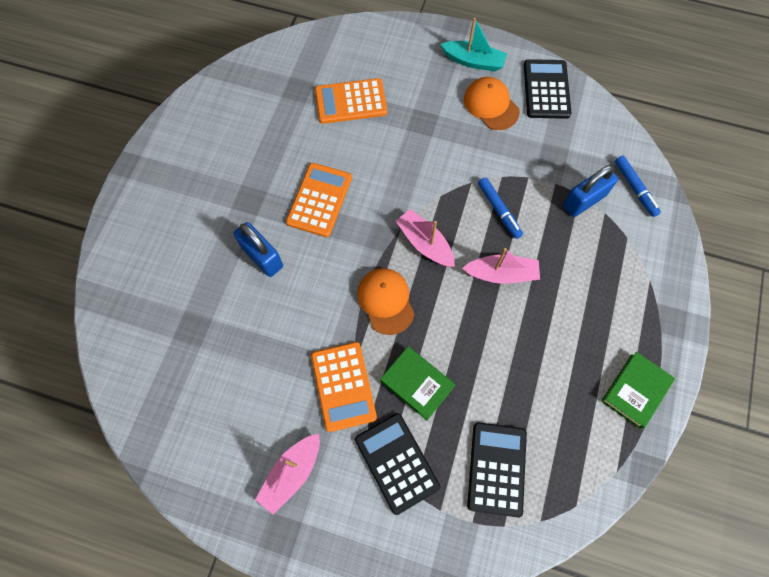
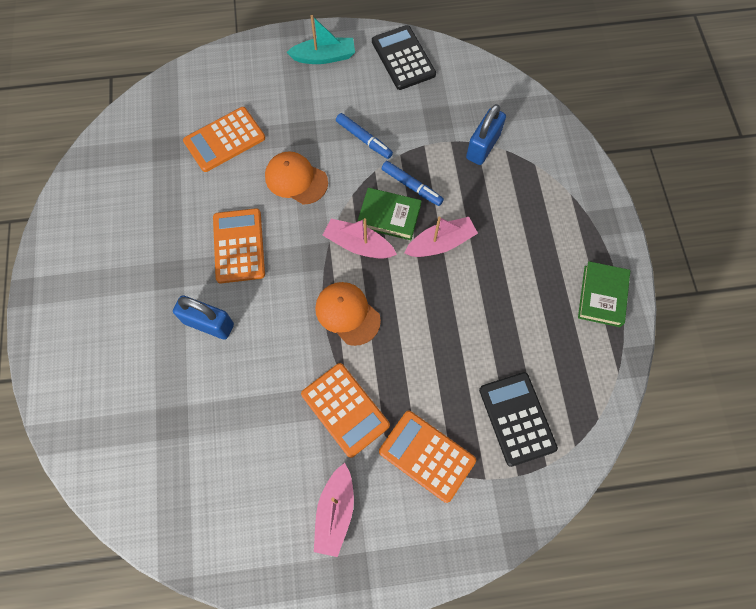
camera: 25 degrees left, 0 degrees up
black calculator [355,413,440,515] -> orange calculator [379,411,476,503]
green book [380,346,455,421] -> green book moved to [357,188,421,240]
orange cap [464,77,520,130] -> orange cap moved to [265,152,328,205]
blue marker [615,156,661,217] -> blue marker moved to [336,113,393,159]

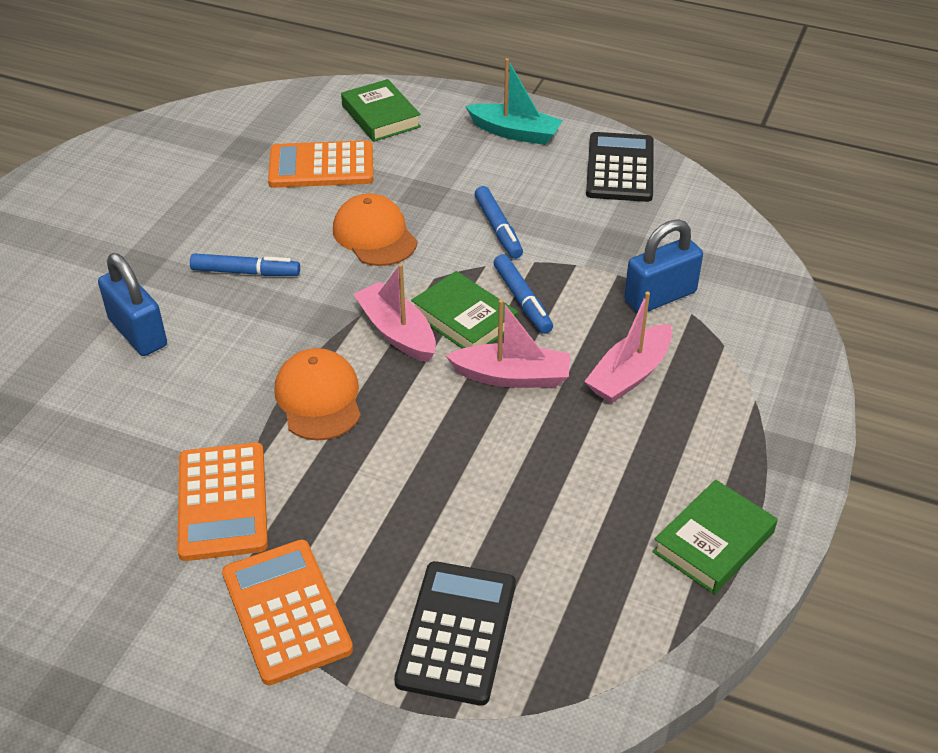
camera: 30 degrees right, 25 degrees down
orange calculator [213,208,265,283] -> blue marker [190,253,300,276]
pink boat [314,463,354,557] -> pink boat moved to [584,292,672,403]
none -> green book [341,79,421,142]

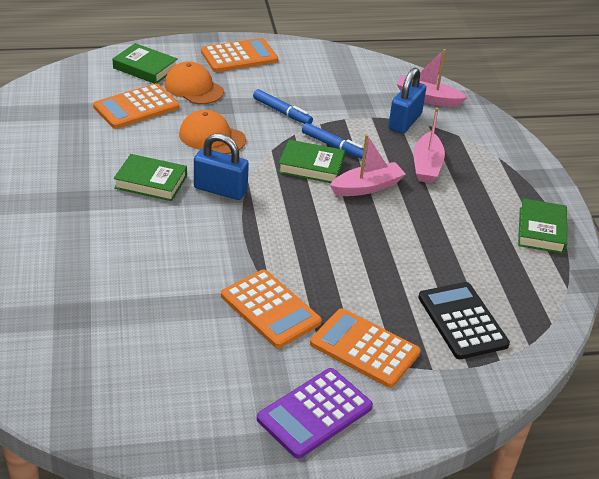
camera: 35 degrees left, 5 degrees down
blue padlock [98,253,167,356] -> blue padlock moved to [194,133,249,200]
blue marker [190,253,300,276] -> green book [114,154,187,201]
orange cap [275,348,361,441] -> orange cap moved to [165,61,224,104]
pink boat [353,263,436,362] -> pink boat moved to [397,49,468,107]
turquoise boat [465,58,563,145] -> orange calculator [201,38,278,72]
black calculator [586,132,654,202] -> none
none -> purple calculator [257,368,373,459]

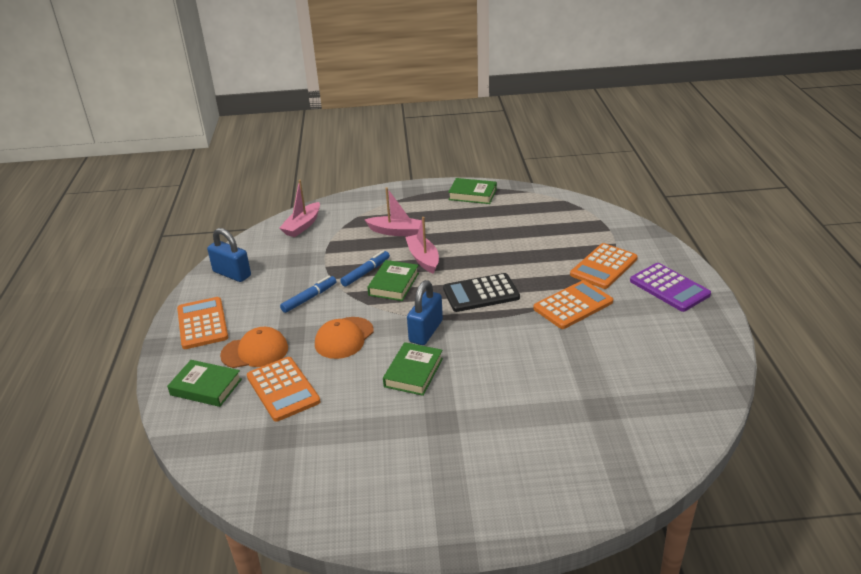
camera: 80 degrees left, 5 degrees down
green book [113,43,178,84] -> green book turned 75 degrees clockwise [167,360,242,407]
orange cap [165,61,224,104] -> orange cap turned 150 degrees counterclockwise [220,327,288,368]
blue padlock [388,68,426,134] -> blue padlock moved to [207,228,251,282]
black calculator [418,282,510,359] -> black calculator moved to [443,273,520,312]

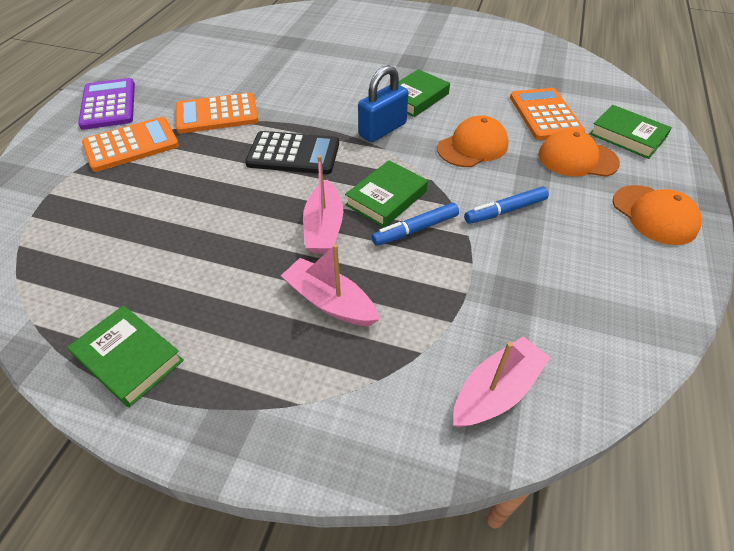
camera: 160 degrees left, 15 degrees up
orange calculator [177,297,228,349] -> orange cap [613,185,702,245]
blue padlock [207,228,251,282] -> none

